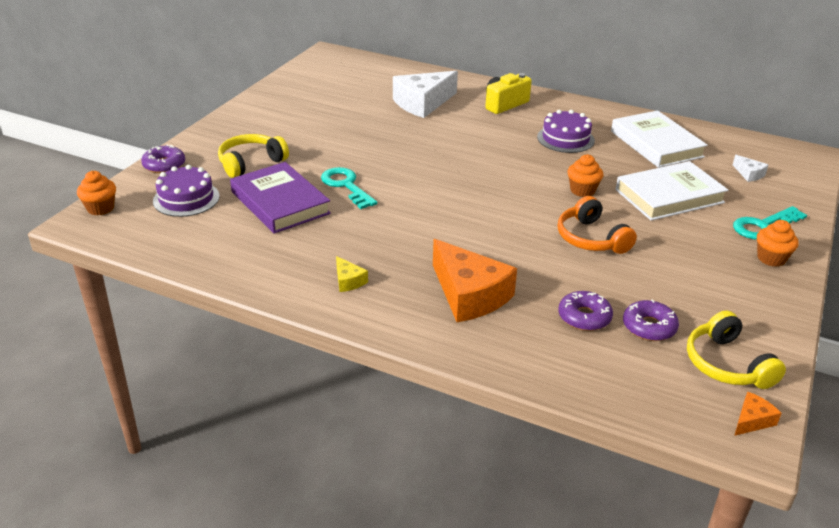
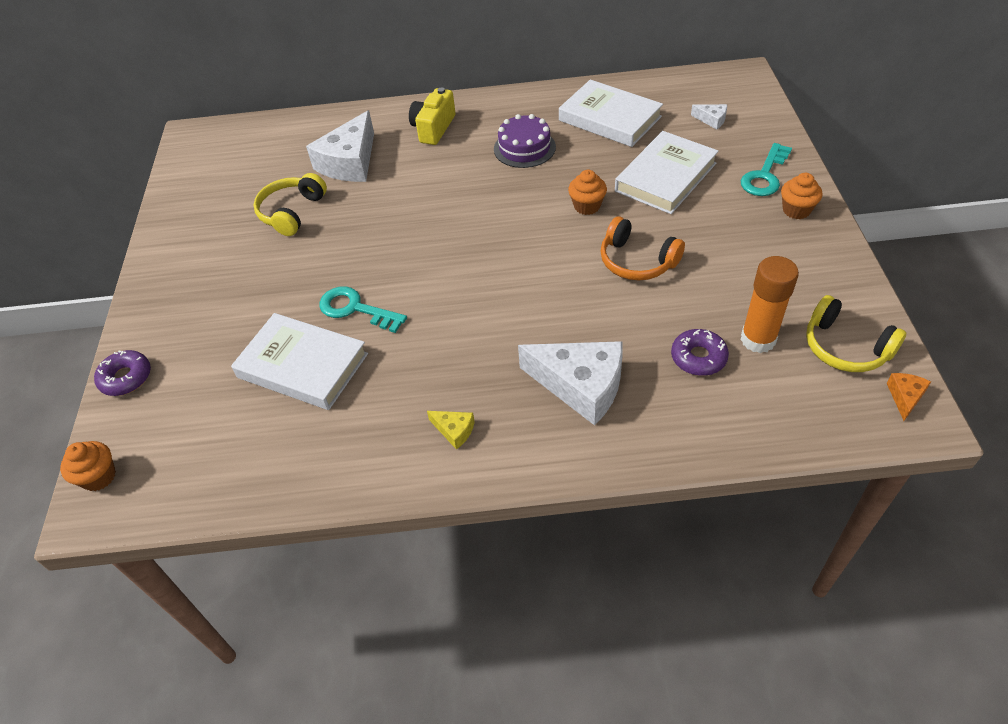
camera: 25 degrees left, 15 degrees up
purple cake [153,165,220,217] -> none
yellow headphones [218,134,289,178] -> yellow headphones moved to [253,173,327,236]
purple book [230,162,331,234] -> white book [231,313,368,410]
orange cheese [433,239,517,322] -> white cheese [518,341,623,426]
purple donut [623,299,679,341] -> orange glue stick [741,256,799,353]

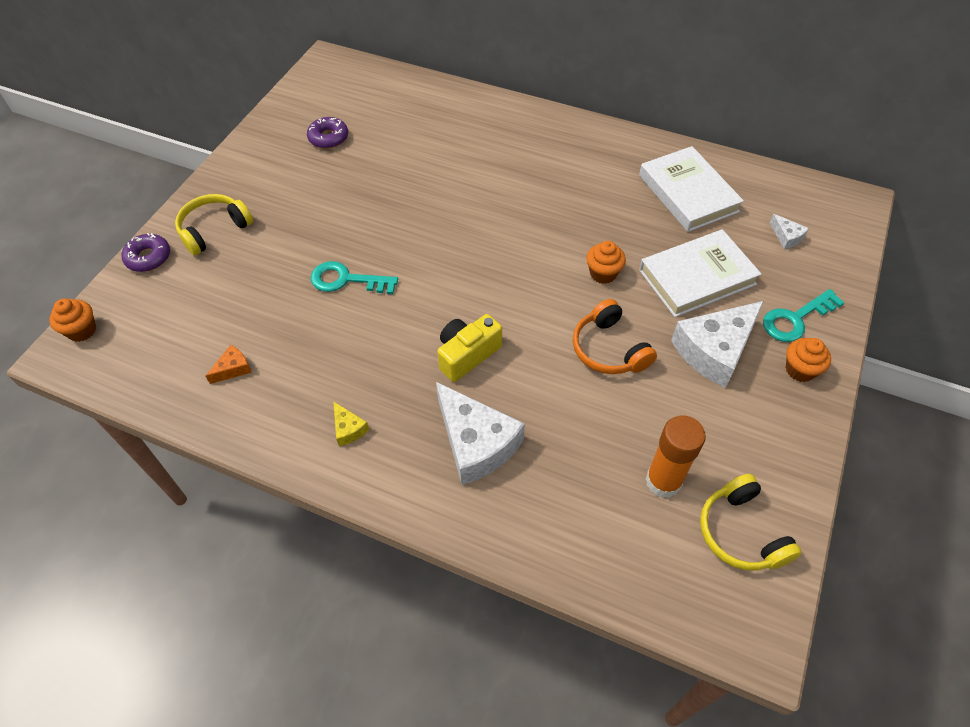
camera: 25 degrees right, 5 degrees up
white book [231,313,368,410] -> none
yellow headphones [253,173,327,236] -> yellow headphones moved to [175,194,253,255]
white cheese [306,110,374,182] -> white cheese moved to [671,301,764,388]
turquoise key [320,286,407,333] -> turquoise key turned 45 degrees counterclockwise [311,261,398,294]
yellow camera [409,87,455,145] -> yellow camera moved to [437,314,502,382]
purple cake [494,114,556,168] -> none
purple donut [671,329,729,376] -> purple donut moved to [307,117,348,149]
orange cheese [887,373,931,421] -> orange cheese moved to [205,345,252,384]

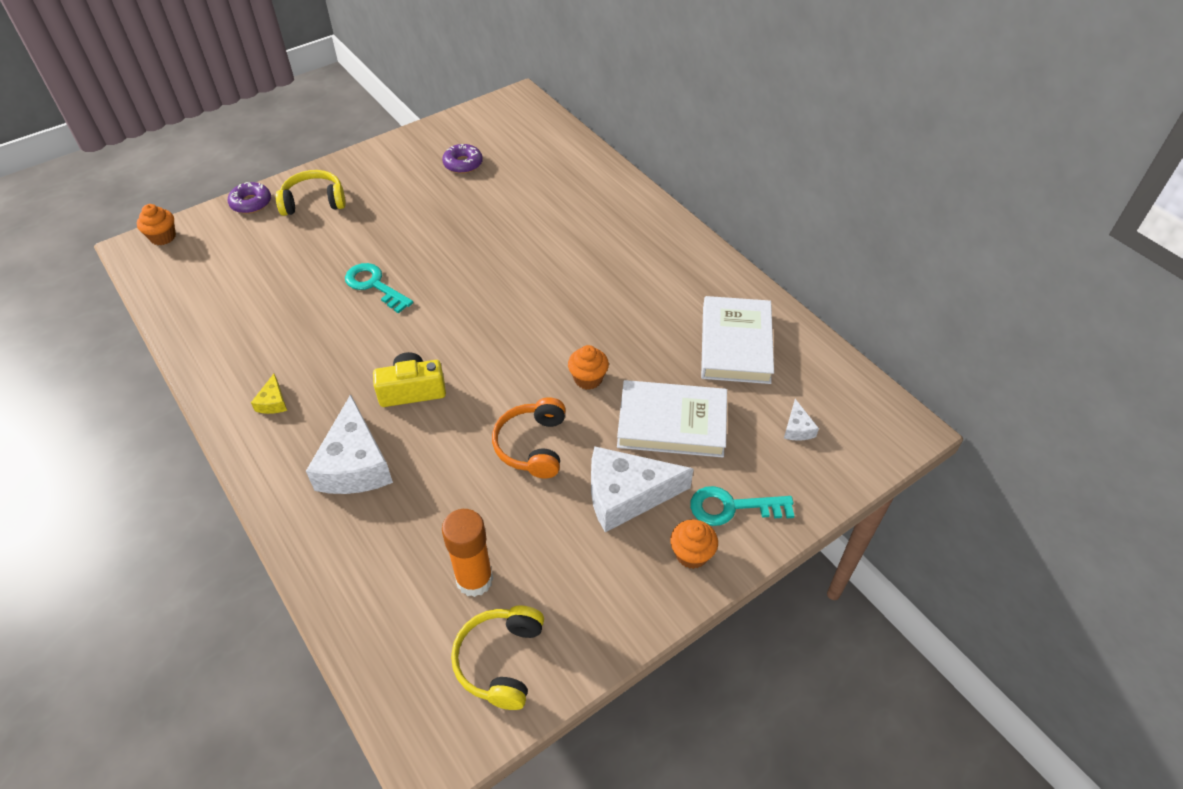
camera: 30 degrees right, 5 degrees down
orange cheese [205,345,252,384] -> none

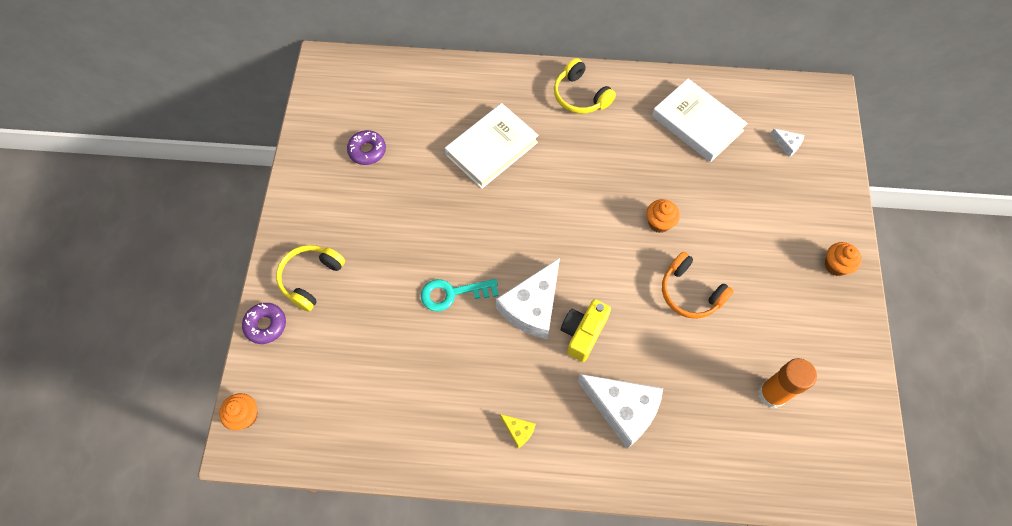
camera: 50 degrees left, 15 degrees up
yellow headphones [451,606,544,710] -> yellow headphones moved to [554,58,616,114]
white cheese [591,446,694,532] -> white cheese moved to [496,258,560,339]
white book [617,380,727,458] -> white book moved to [445,103,539,189]
turquoise key [690,486,794,526] -> none

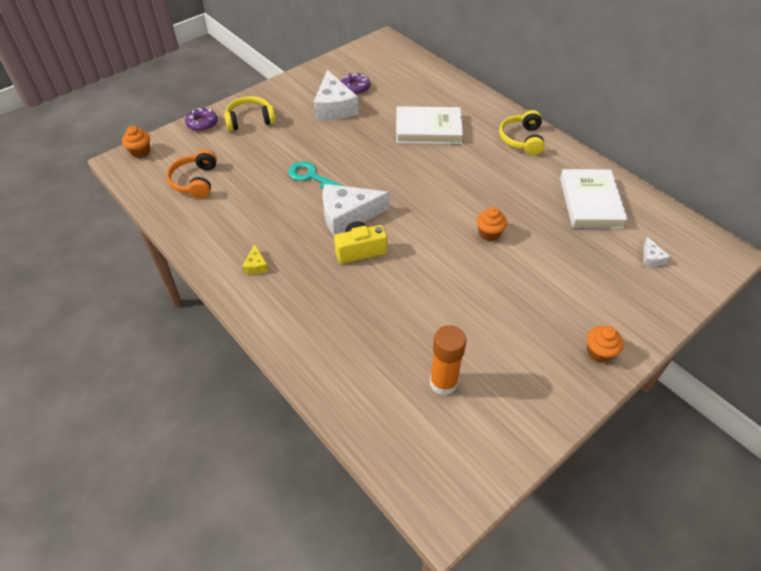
camera: 45 degrees right, 15 degrees down
white cheese [578,374,663,449] -> white cheese moved to [313,70,359,120]
orange headphones [662,252,734,319] -> orange headphones moved to [166,149,217,198]

